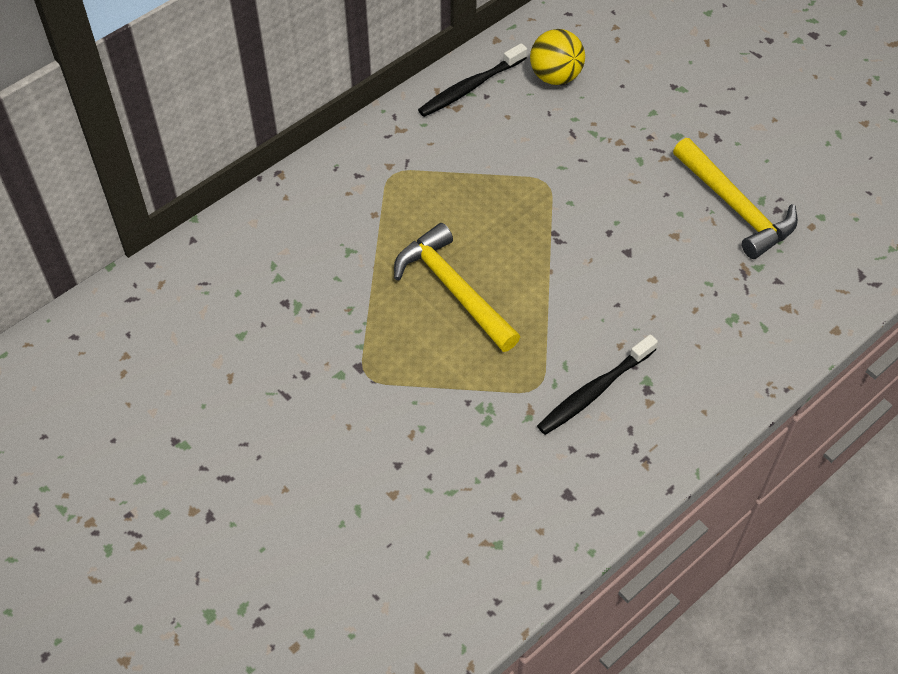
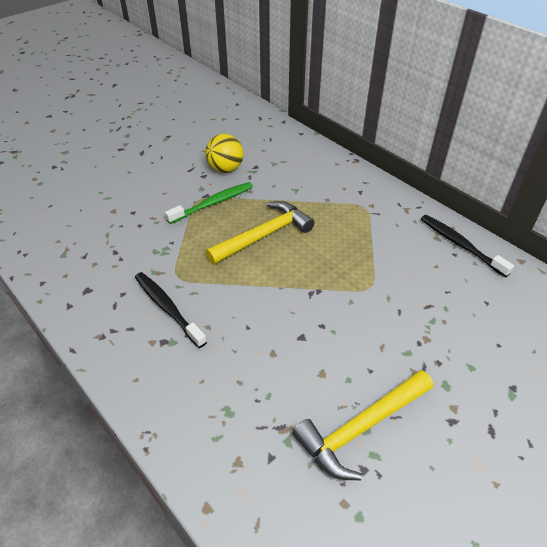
camera: 90 degrees right, 10 degrees down
yellow ball [530,29,585,85] -> yellow ball moved to [205,134,244,173]
none -> green toothbrush [165,182,253,224]

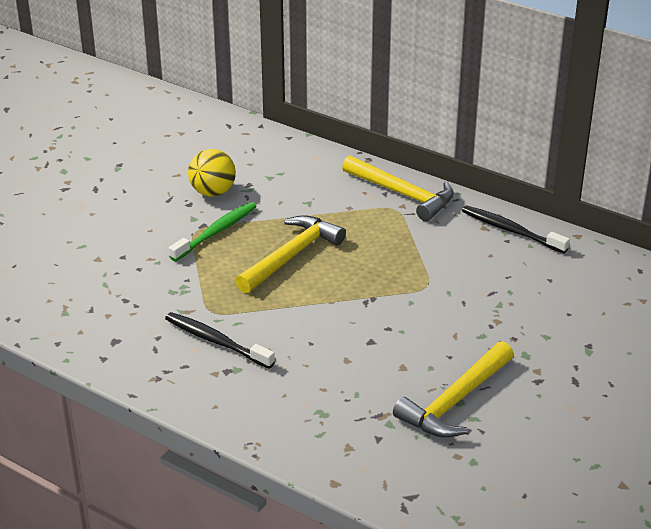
camera: 15 degrees left, 10 degrees down
none -> yellow hammer [342,155,454,221]

